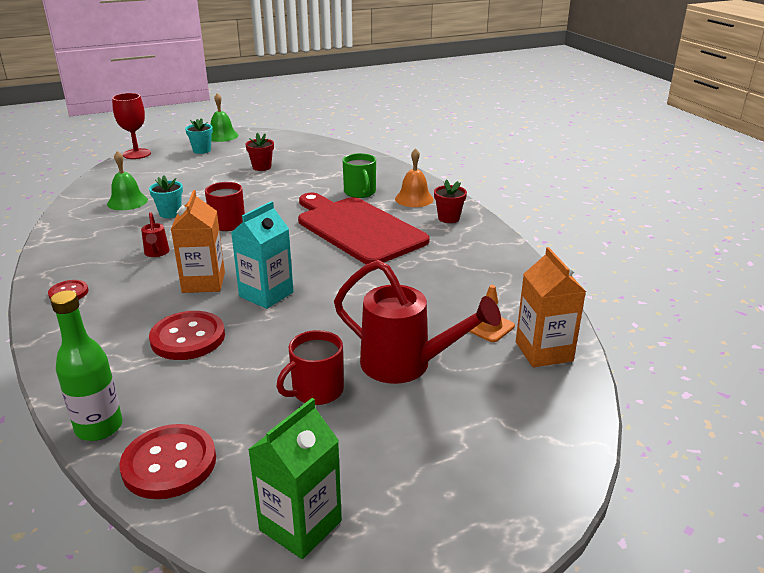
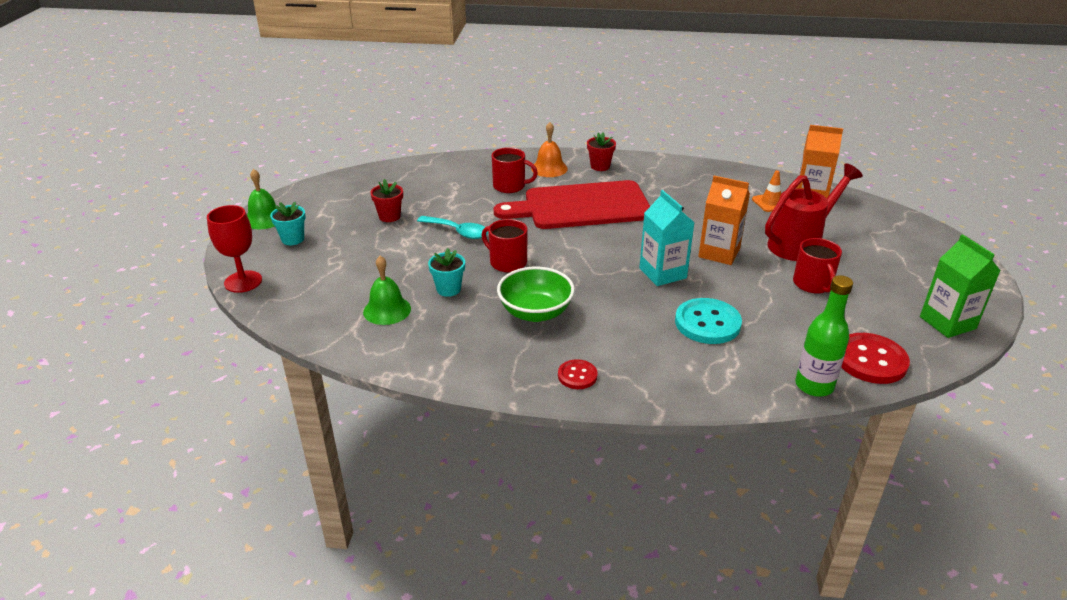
camera: 60 degrees left, 5 degrees up
red watering can [141,212,169,257] -> green bowl [497,267,575,322]
red button [149,311,225,360] -> turquoise button [675,298,742,344]
orange carton [171,190,225,293] -> orange carton moved to [698,176,750,265]
green mug [343,153,376,198] -> red mug [492,147,538,193]
none -> turquoise spoon [417,216,489,239]

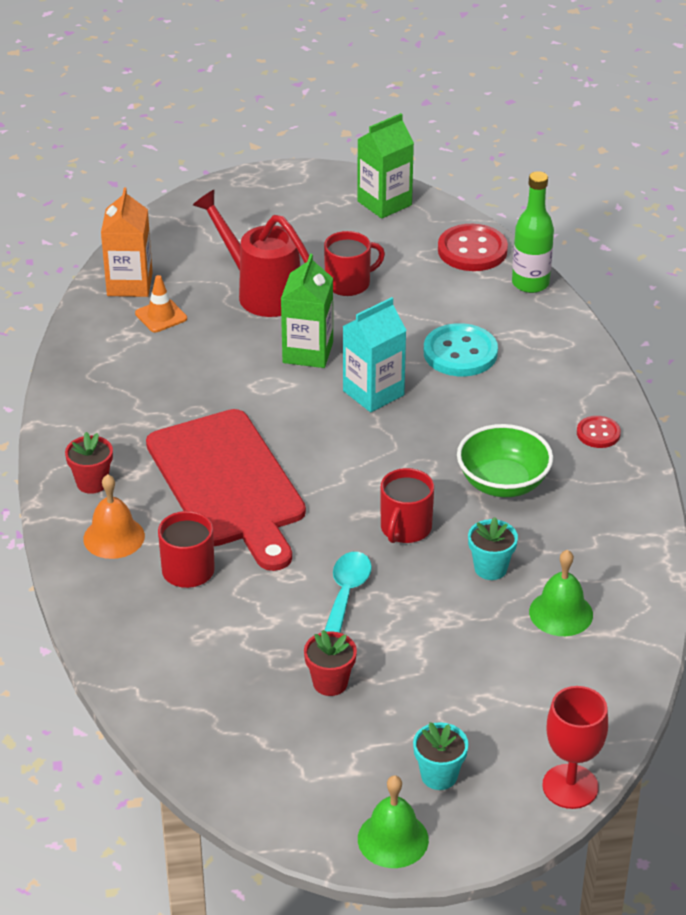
camera: 105 degrees left, 5 degrees up
orange carton [698,176,750,265] -> green carton [281,254,333,368]

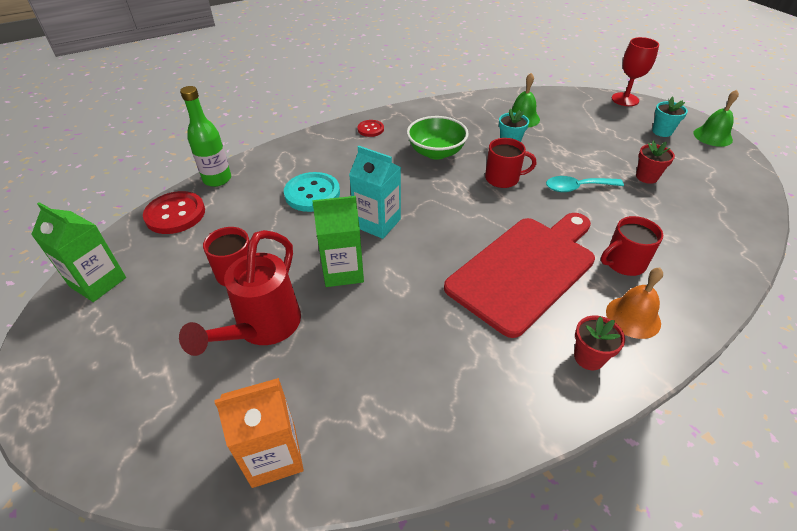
camera: 110 degrees left, 5 degrees up
orange traffic cone [135,275,187,332] -> none

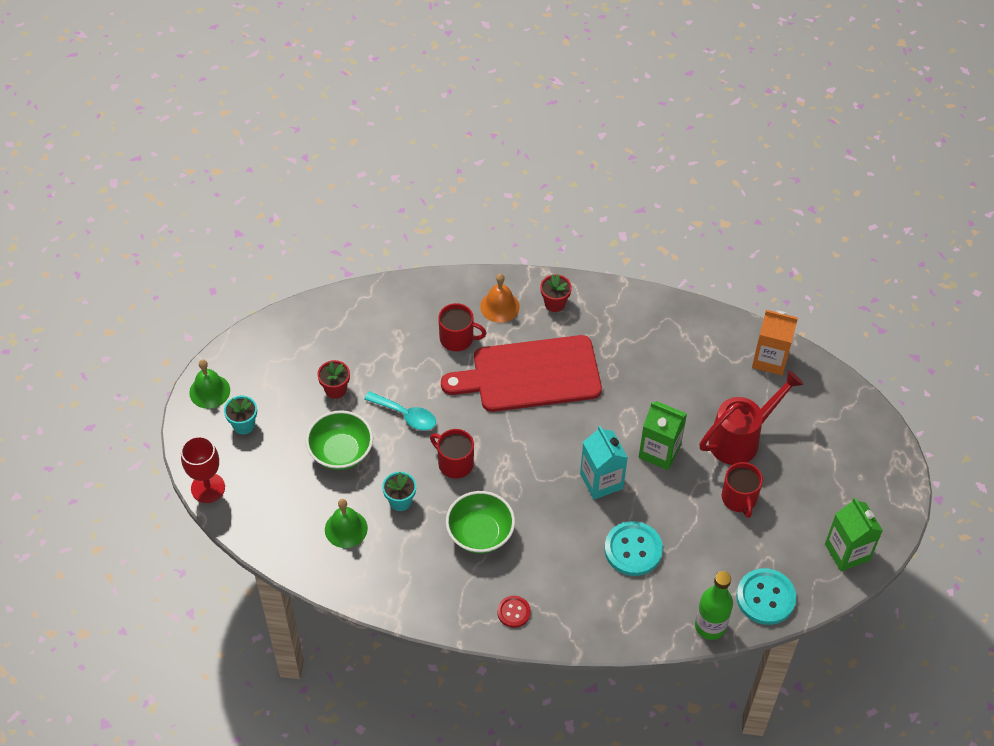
camera: 145 degrees left, 10 degrees up
red button [143,191,205,234] -> turquoise button [736,568,796,625]
none -> green bowl [306,410,373,470]

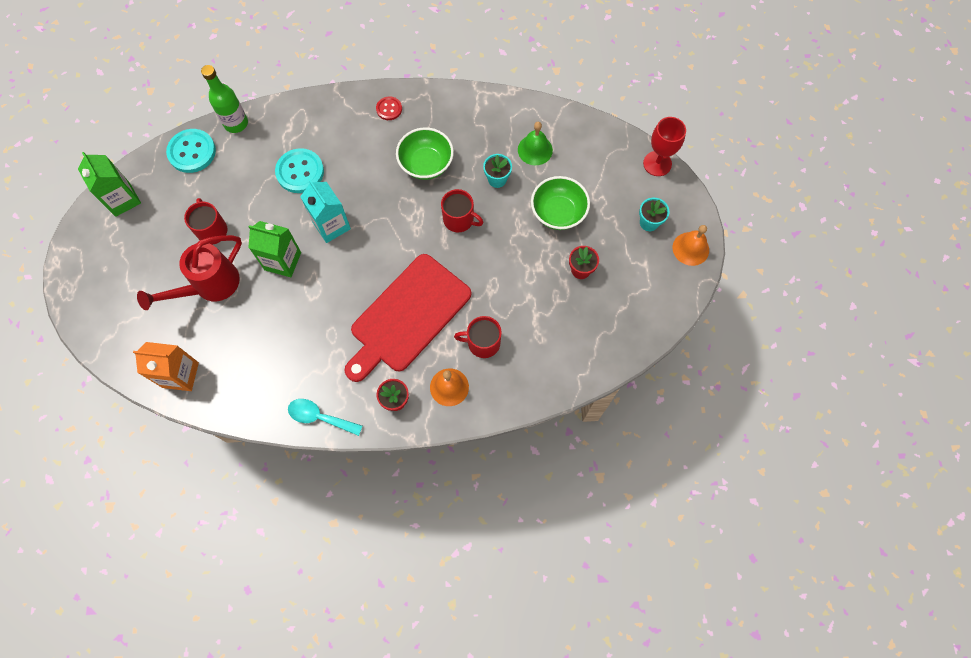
camera: 170 degrees right, 15 degrees up
green bell [189,359,230,409] -> orange bell [673,225,709,266]
turquoise spoon [364,391,436,431] -> turquoise spoon moved to [288,399,362,436]
red cutting board [441,335,602,412] -> red cutting board turned 150 degrees clockwise [344,254,471,382]

